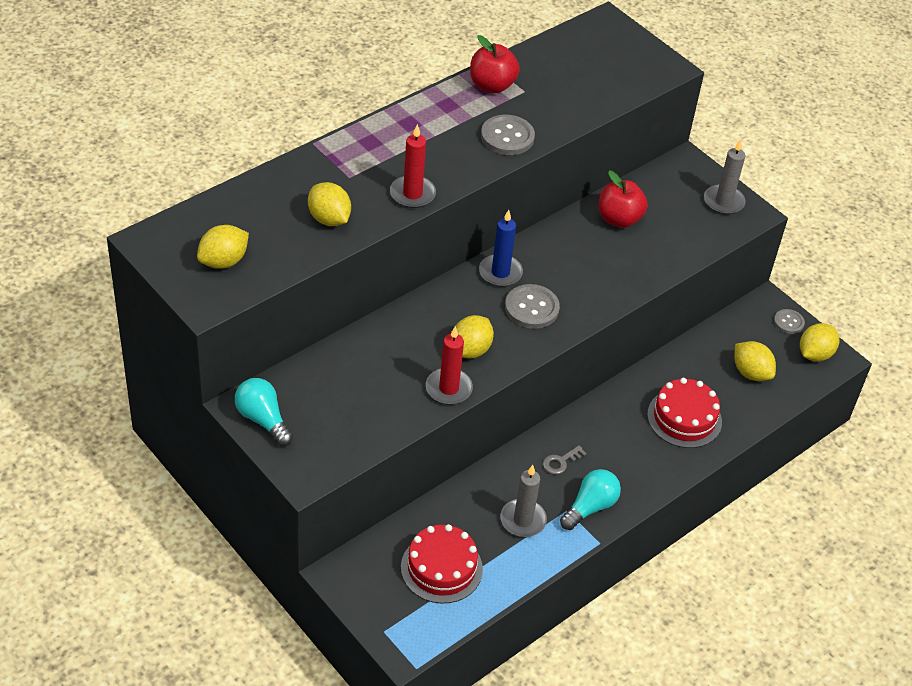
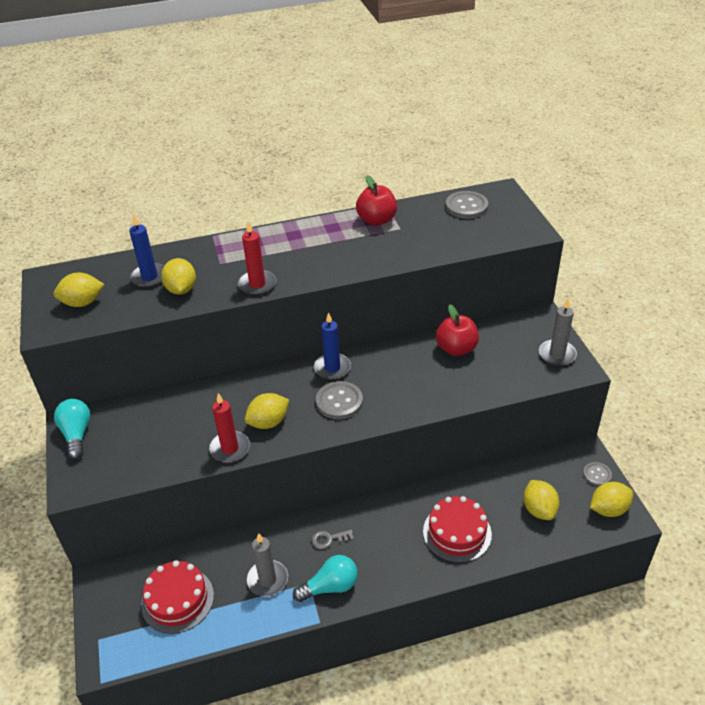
camera: 30 degrees right, 5 degrees down
grey button [481,115,535,155] -> grey button moved to [446,191,488,219]
none -> blue candle [129,214,164,288]

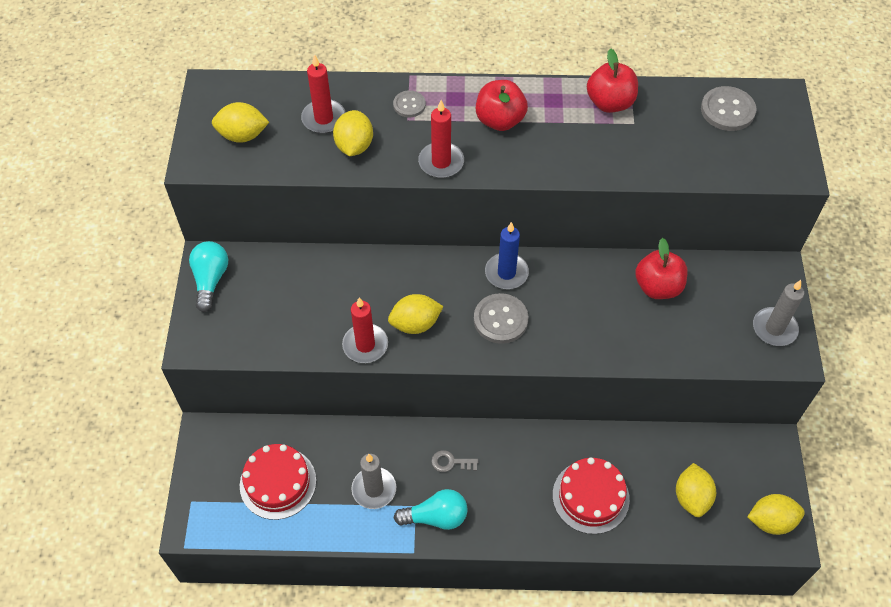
camera: 15 degrees right, 15 degrees up
blue candle [129,214,164,288] -> red candle [301,54,346,134]
grey button [583,462,612,486] -> grey button moved to [393,90,426,117]
none -> red apple [476,80,528,131]

